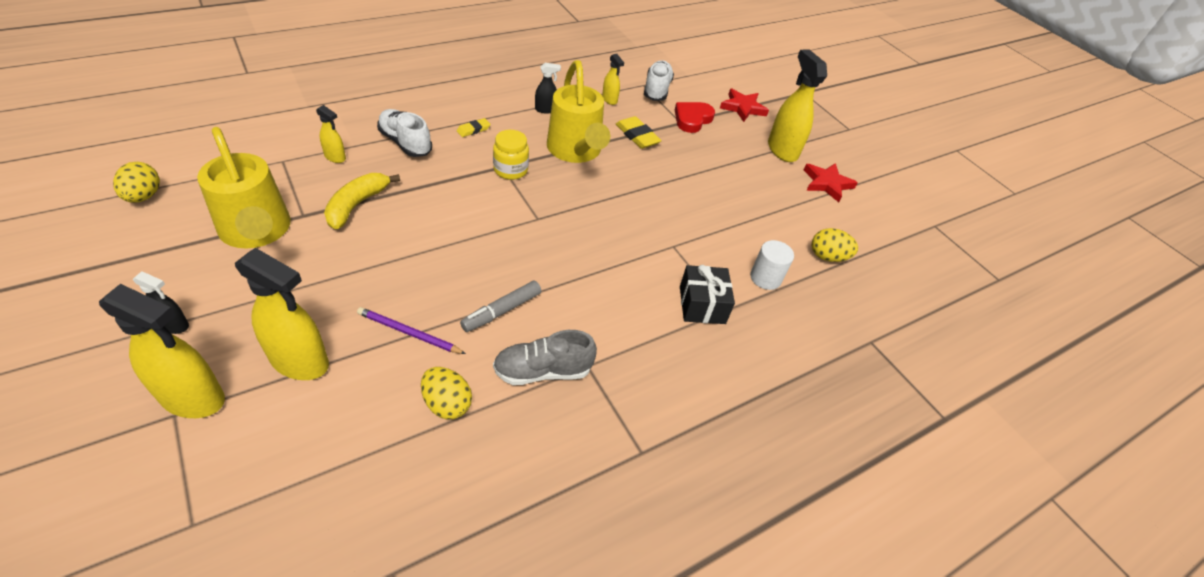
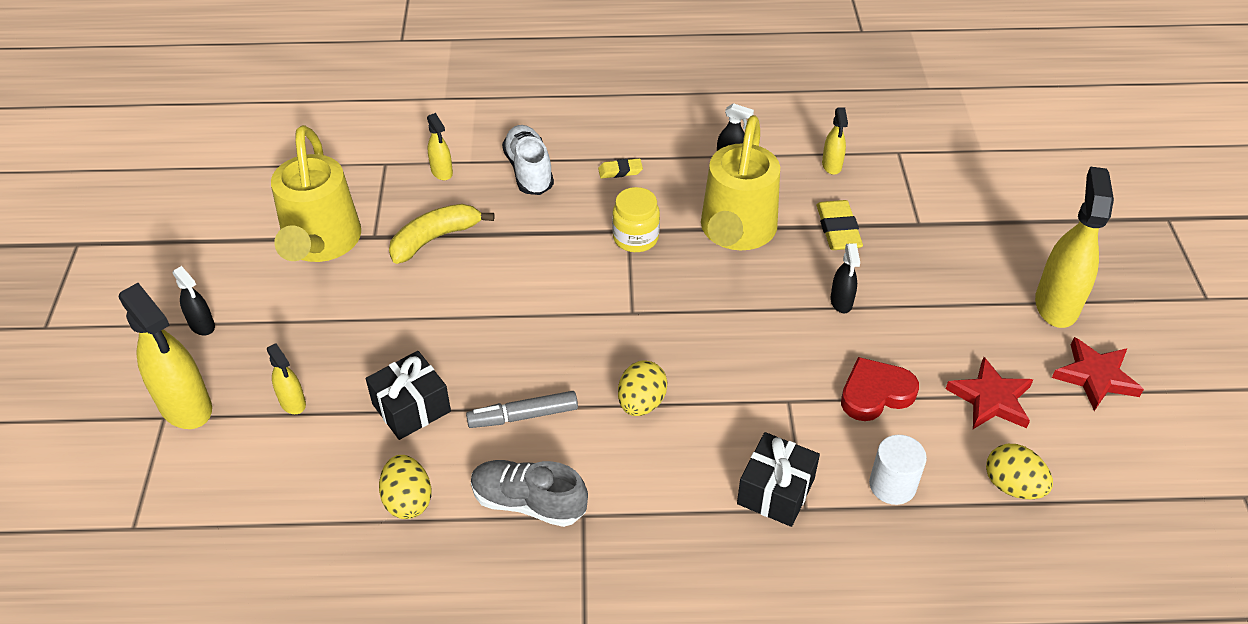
camera: 35 degrees right, 0 degrees up
yellow egg [113,162,160,203] -> yellow egg moved to [618,360,668,416]
yellow spray bottle [235,248,329,380] -> yellow spray bottle [267,343,306,414], size x0.50
purple pencil [357,307,466,354] -> black gift [366,351,451,440]
white shoe [644,60,674,101] -> none
red heart [675,102,715,133] -> red heart moved to [841,357,919,421]
red star [720,89,769,122] -> red star moved to [946,357,1033,429]
none -> black spray bottle [830,243,860,313]

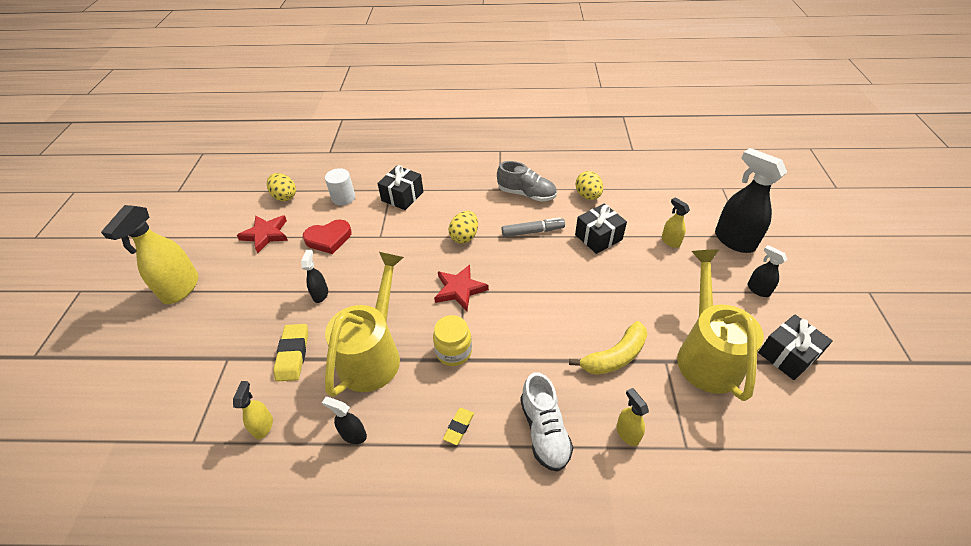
camera: 175 degrees left, 0 degrees up
yellow spray bottle [118,283,212,429] -> black spray bottle [715,148,787,253]
yellow eraser [598,158,643,179] -> yellow eraser turned 60 degrees counterclockwise [443,408,474,445]
red star [1052,337,1144,411] -> red star moved to [434,264,489,311]
none -> black gift [758,315,833,380]

